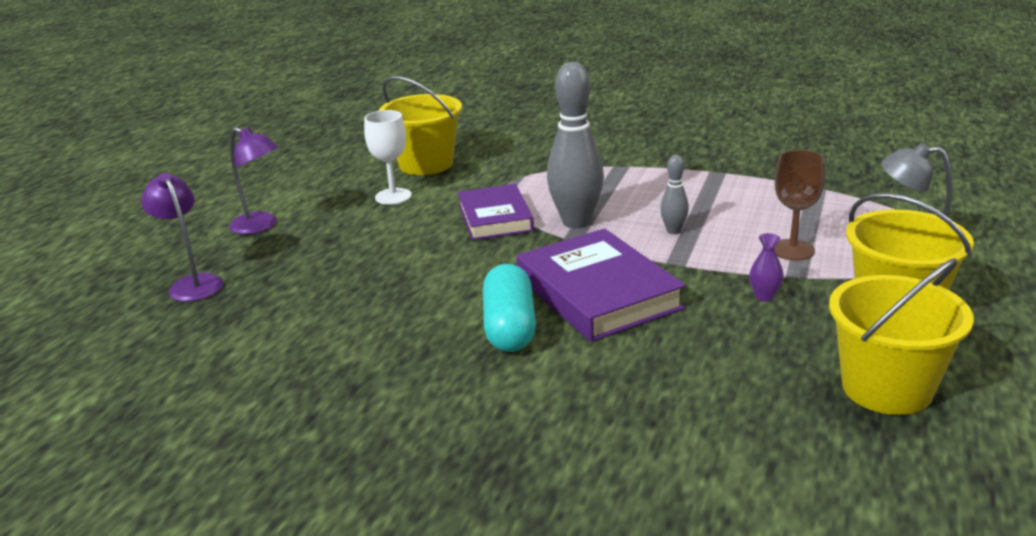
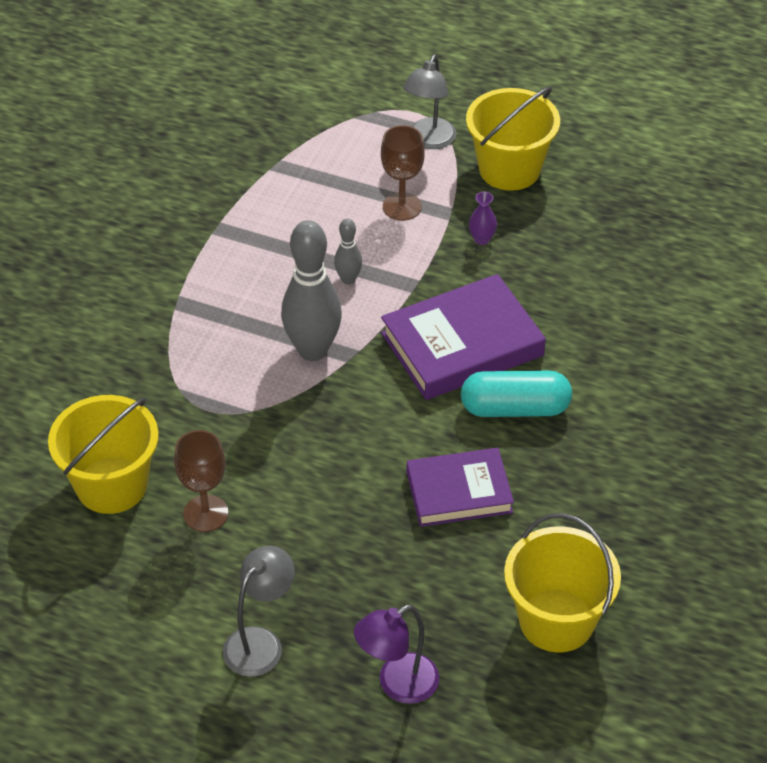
camera: 90 degrees left, 20 degrees up
purple lamp [229,127,279,235] -> grey lamp [223,546,295,677]
white goblet [364,110,412,205] -> brown goblet [174,430,229,532]
purple book [458,184,534,240] -> purple book moved to [406,448,514,527]
yellow bucket [829,258,974,415] -> yellow bucket moved to [504,513,621,653]

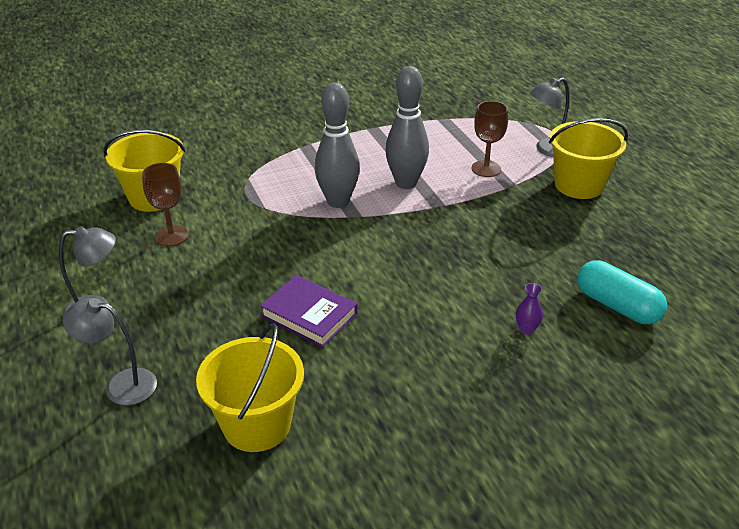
camera: 45 degrees right, 10 degrees down
grey bowling pin [334,219,362,284] -> grey bowling pin [385,66,429,189], size x2.06
purple lamp [354,605,439,704] -> grey lamp [63,298,157,405]
purple book [381,274,546,400] -> none
turquoise capsule [461,370,572,417] -> turquoise capsule moved to [577,260,667,324]
purple vase [469,192,497,245] -> purple vase moved to [516,283,543,334]

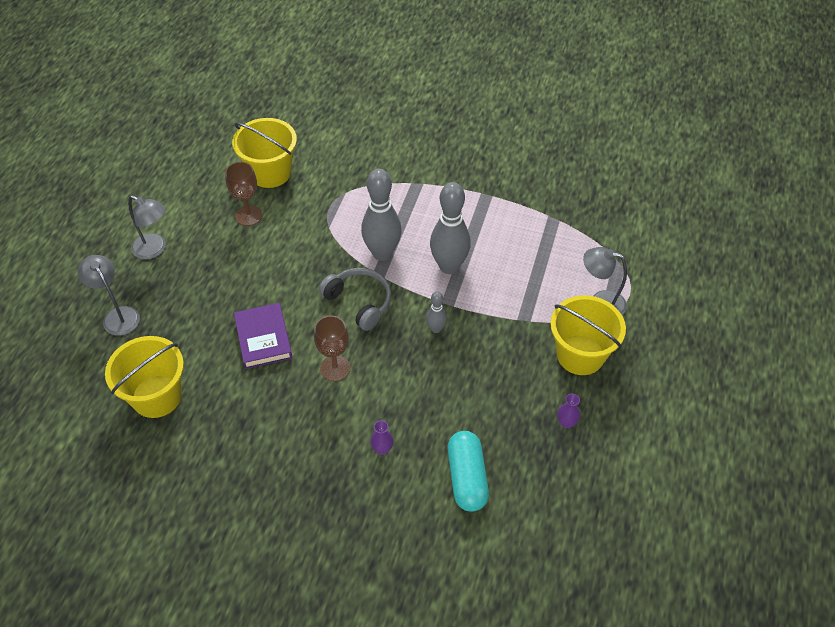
camera: 40 degrees right, 15 degrees up
brown goblet [472,101,508,177] -> brown goblet moved to [314,316,350,382]
none -> grey headphones [319,268,391,331]
none -> grey bowling pin [426,291,447,333]
none -> purple vase [557,394,580,428]

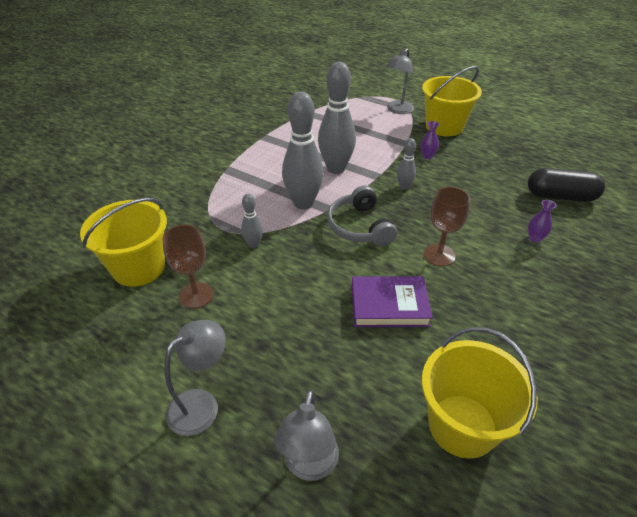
camera: 75 degrees left, 10 degrees down
grey lamp [78,255,140,335] -> grey lamp turned 60 degrees counterclockwise [275,390,339,481]
grey headphones [319,268,391,331] -> grey headphones turned 75 degrees counterclockwise [327,185,397,246]
turquoise capsule [447,431,489,512] -> black capsule [528,168,605,202]
purple vase [557,394,580,428] -> purple vase moved to [421,121,439,159]
none -> grey bowling pin [241,194,263,248]

